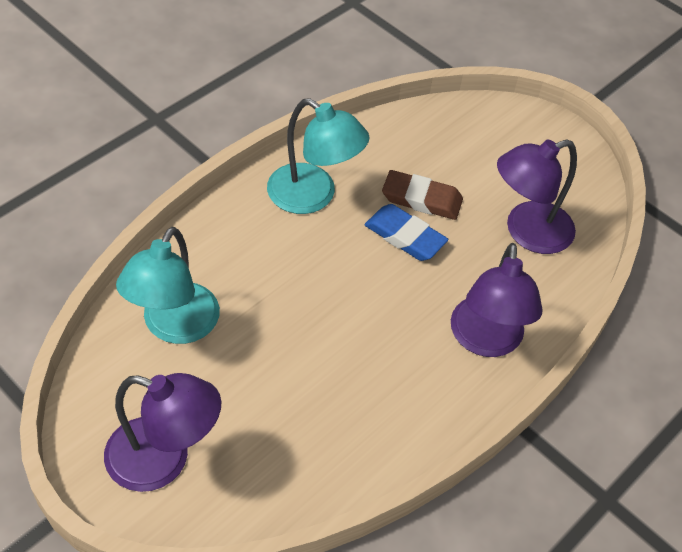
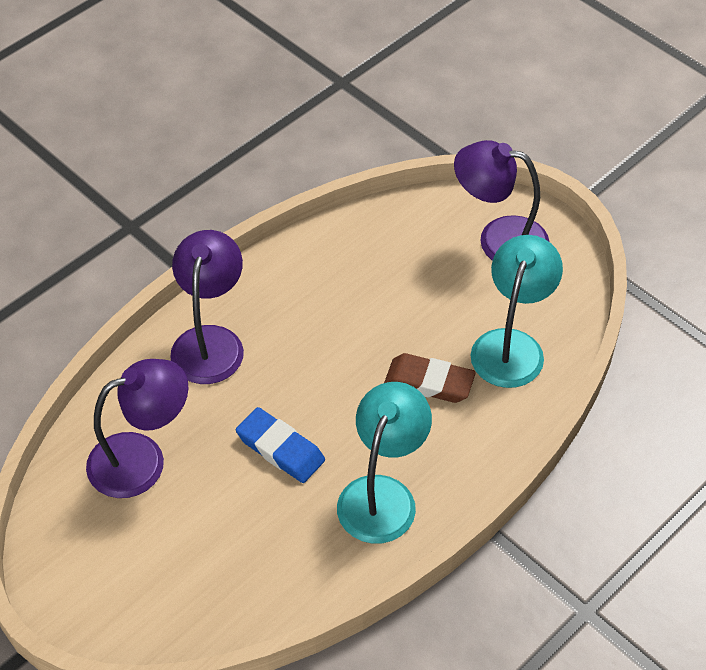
camera: 175 degrees left, 0 degrees up
turquoise lamp [267,99,370,214] -> turquoise lamp turned 75 degrees clockwise [337,382,432,544]
brown eraser [382,170,463,220] -> brown eraser moved to [384,353,476,403]

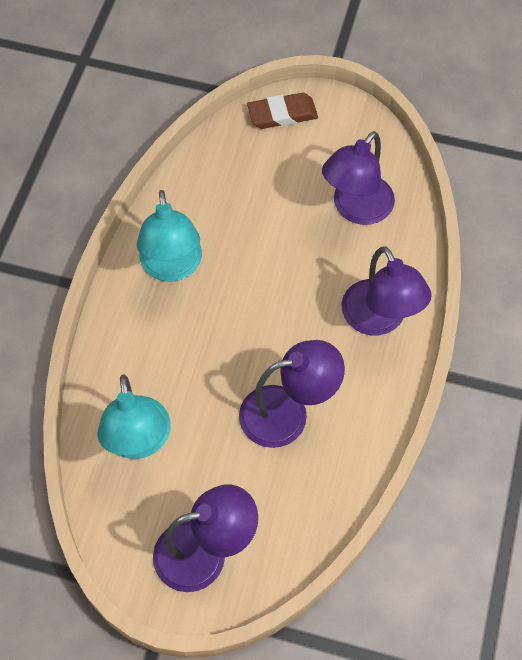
camera: 150 degrees right, 10 degrees up
blue eraser [236,407,325,483] -> none
brown eraser [384,353,476,403] -> brown eraser moved to [247,93,318,129]
none -> purple lamp [239,340,345,448]

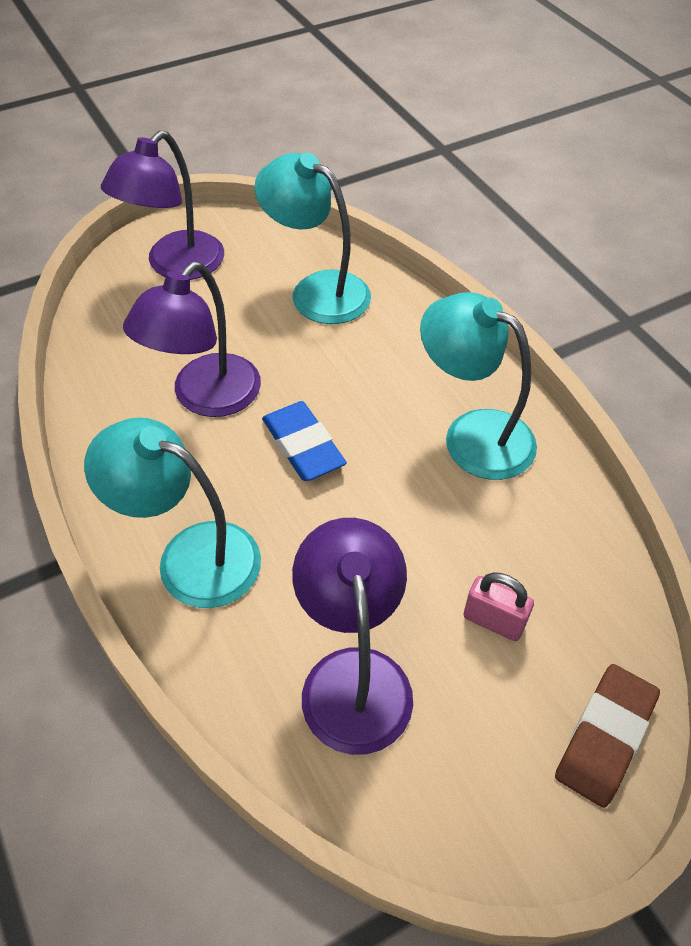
camera: 135 degrees right, 10 degrees down
purple lamp [342,246,432,335] -> turquoise lamp [84,417,261,608]
none -> blue eraser [262,401,347,481]
none -> pink padlock [463,572,534,641]

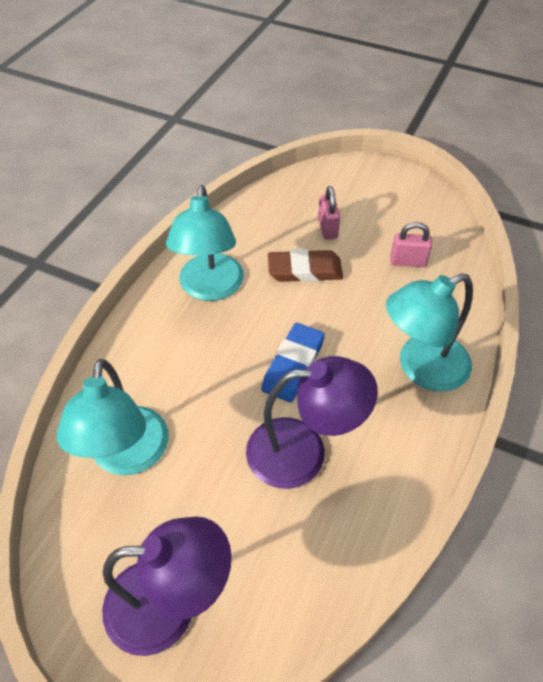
camera: 125 degrees left, 0 degrees up
turquoise lamp [84,417,261,608] -> turquoise lamp turned 75 degrees clockwise [386,273,473,392]
purple lamp [292,518,413,755] -> pink padlock [390,222,432,267]
brown eraser [555,664,660,808] -> brown eraser moved to [268,249,343,282]

